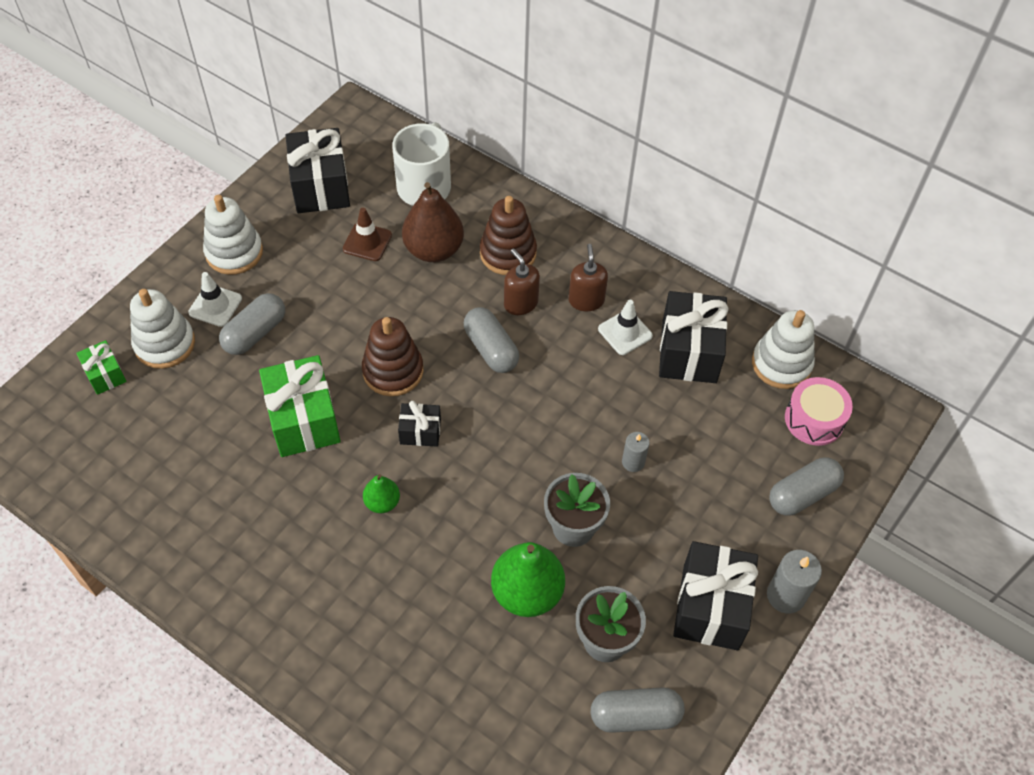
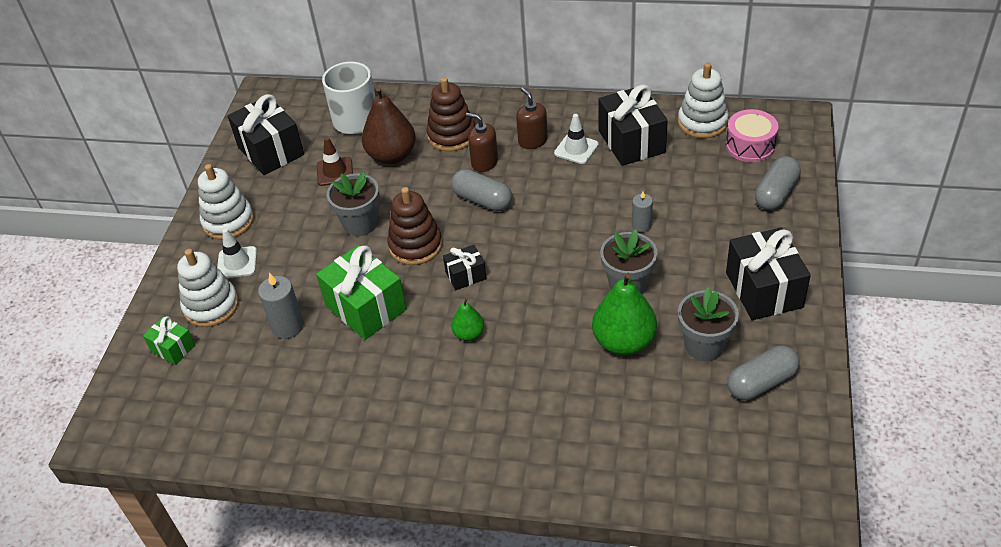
camera: 20 degrees left, 10 degrees down
grey capsule [219,293,285,355] -> none
grey candle [767,550,822,613] -> grey candle moved to [258,273,304,339]
none -> grey flower pot [327,172,379,236]

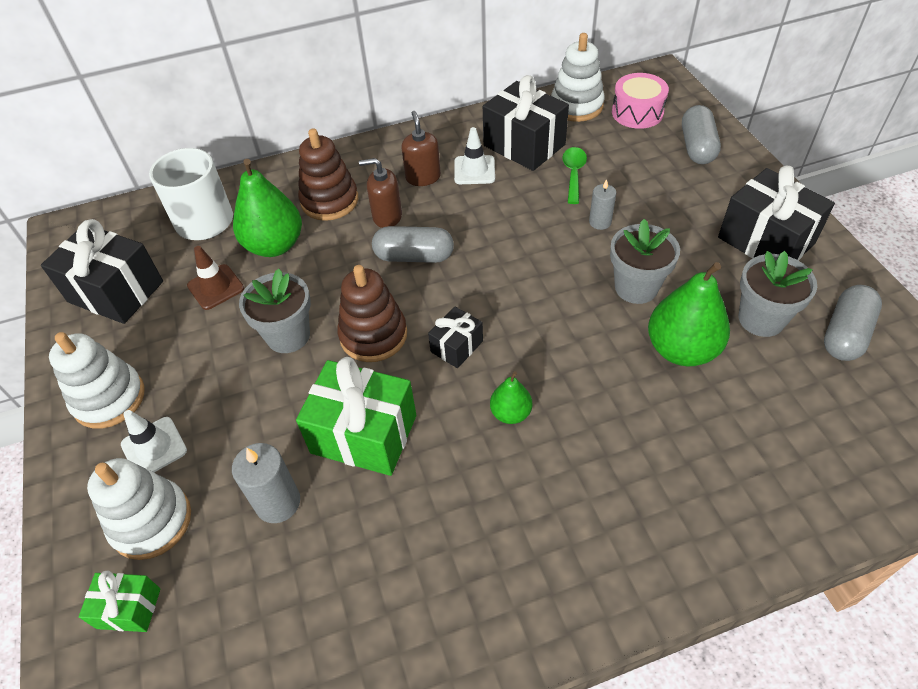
camera: 30 degrees left, 5 degrees up
brown pear [362,87,416,164] -> green pear [233,159,302,257]
brown soap dispenser [516,87,548,149] -> brown soap dispenser turned 45 degrees clockwise [401,111,441,186]
none -> green spoon [562,147,587,204]

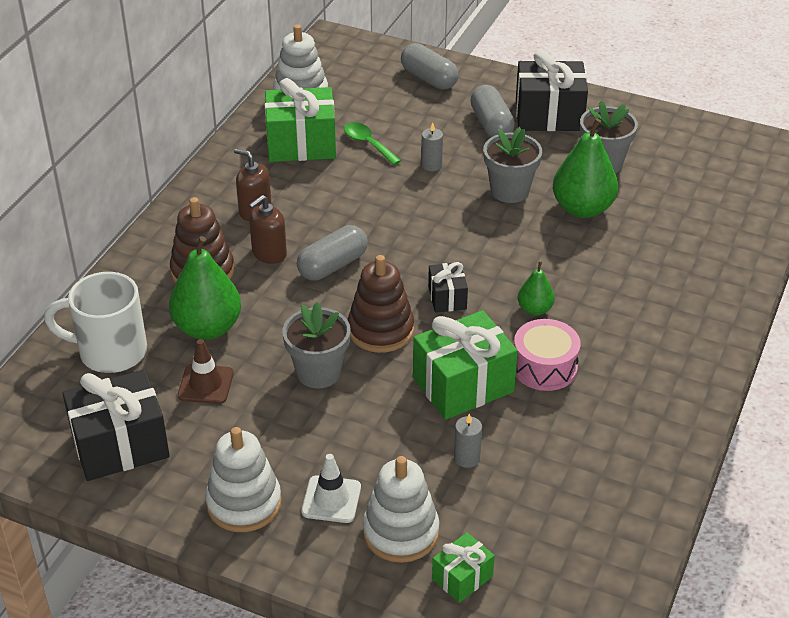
camera: 50 degrees left, 10 degrees down
grey candle [232,443,300,523] -> grey candle [454,414,482,468], size x0.64
white traffic cone [454,127,495,184] -> none
black gift [483,75,569,171] -> green gift [265,78,336,162]
pink drum [612,73,669,129] -> pink drum moved to [514,319,581,391]
grey capsule [824,285,882,361] -> grey capsule moved to [470,85,515,137]

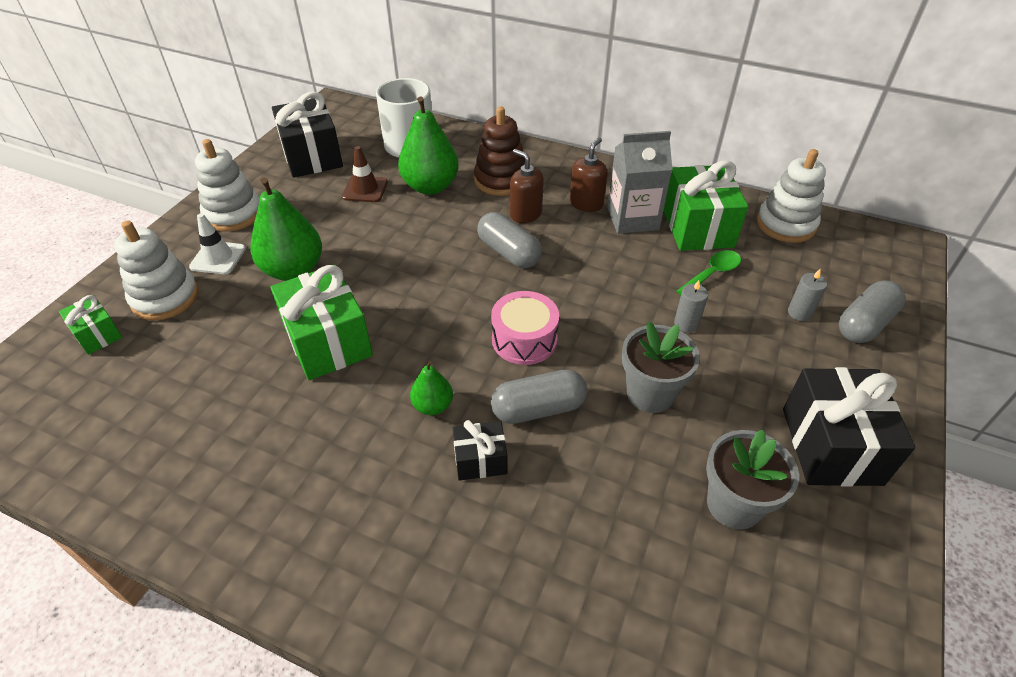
camera: 90 degrees right, 5 degrees up
grey flower pot [282,302,351,388] -> none
brown stacking toy [348,255,414,353] -> none
black gift [428,262,468,313] -> black gift moved to [453,420,507,481]
grey candle [454,414,482,468] -> grey candle moved to [788,269,827,321]
grey capsule [470,85,515,137] -> grey capsule moved to [491,370,587,424]
pink drum [514,319,581,391] -> pink drum moved to [491,291,559,365]
green pear [553,118,618,218] -> green pear moved to [250,177,322,281]
none -> grey carton [607,131,673,234]

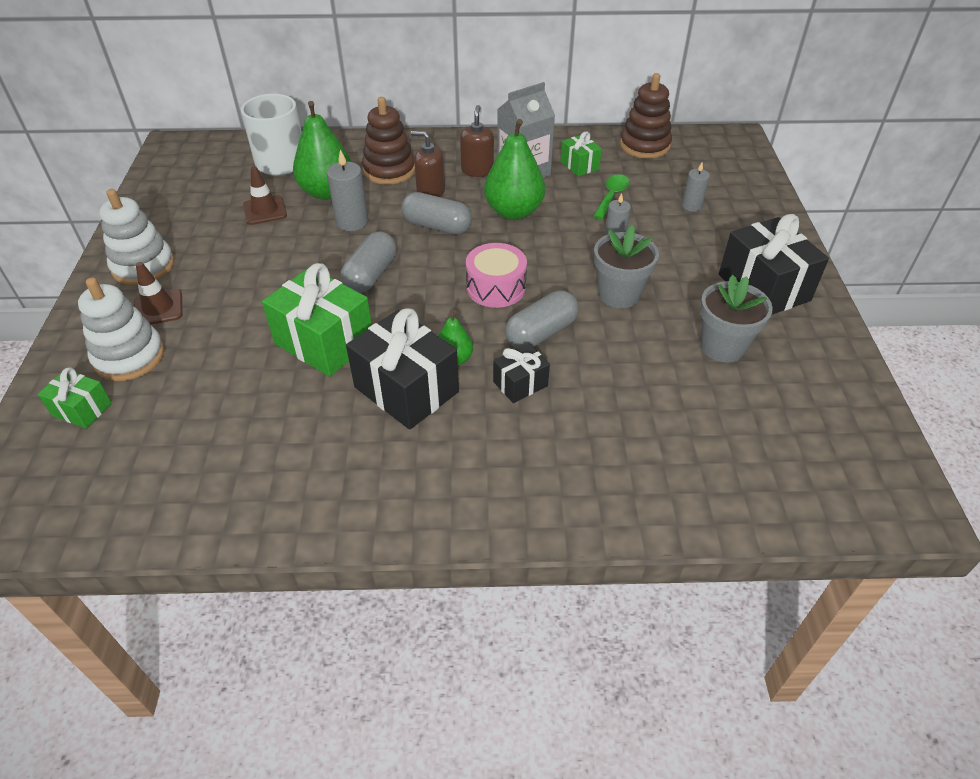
camera: 25 degrees left, 0 degrees up
white traffic cone [189,213,246,274] -> brown traffic cone [134,262,183,325]
green pear [250,177,322,281] -> green pear moved to [484,119,545,220]
black gift [272,92,343,178] -> black gift moved to [346,309,459,430]
green gift [664,161,748,251] -> green gift [561,131,602,176], size x0.52
white stacking toy [757,149,826,243] -> brown stacking toy [620,73,672,159]
grey capsule [839,281,906,343] -> grey capsule moved to [341,231,397,293]
none -> grey candle [327,149,368,231]

